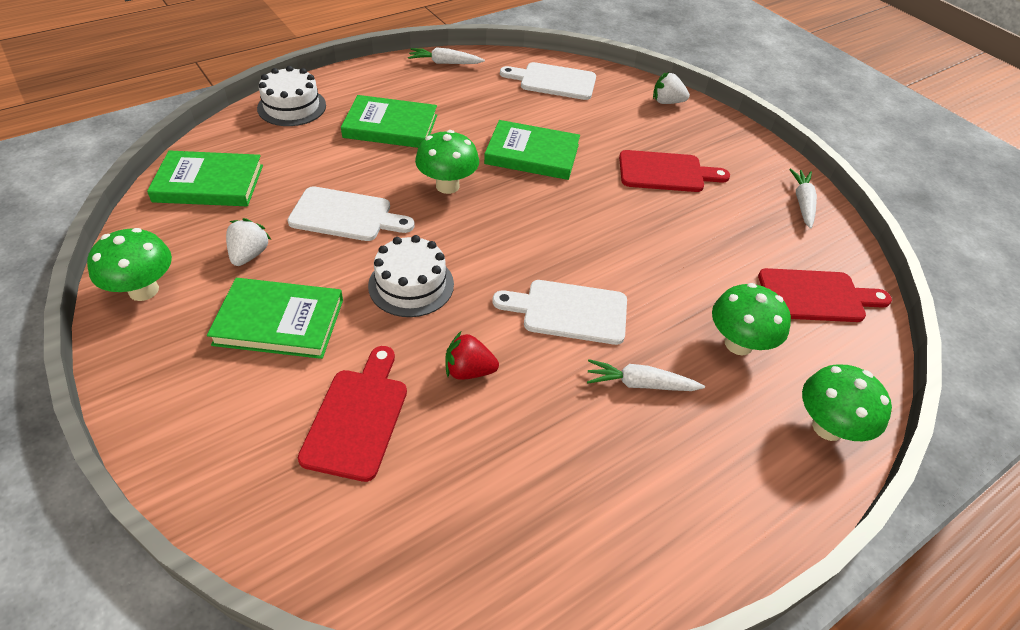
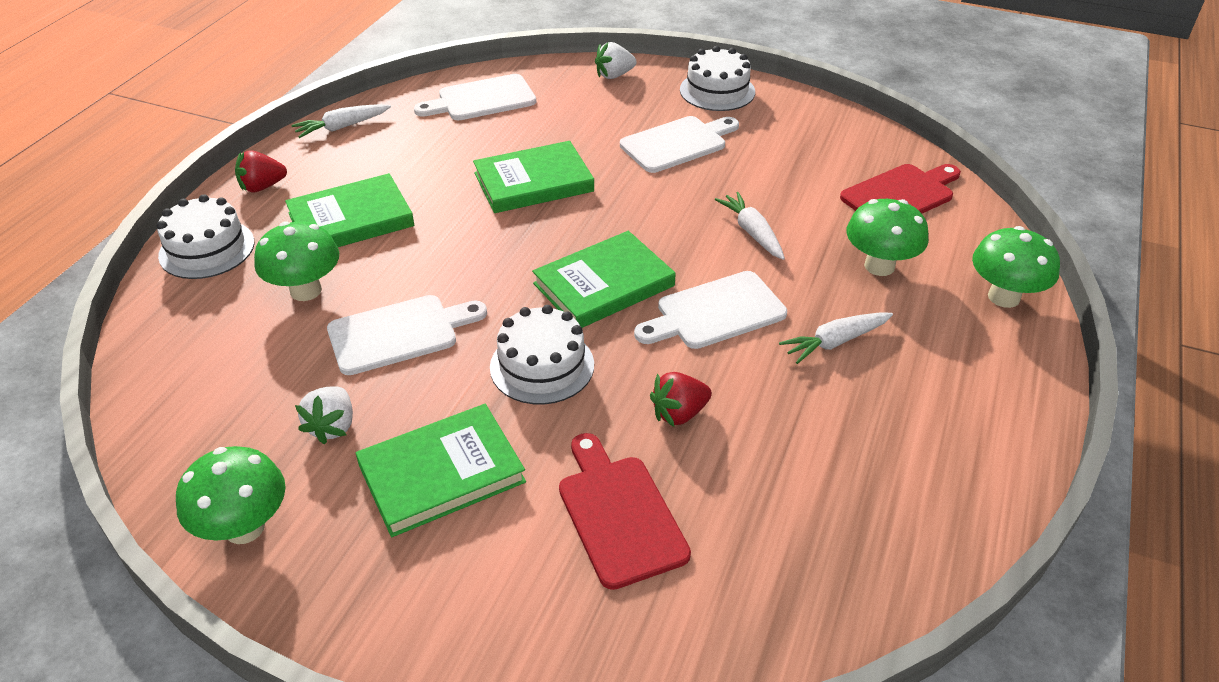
camera: 30 degrees left, 5 degrees down
green book [147,151,263,206] -> green book moved to [532,231,676,328]
white strawberry [226,218,271,266] -> white strawberry turned 150 degrees counterclockwise [295,386,353,444]
green mushroom [415,130,479,194] -> green mushroom moved to [254,221,339,301]
red cutting board [619,150,730,192] -> white cutting board [620,116,739,173]
white carrot [789,169,817,229] -> white carrot moved to [714,192,785,260]
none -> red strawberry [235,150,287,192]
none -> white cake [680,46,755,111]

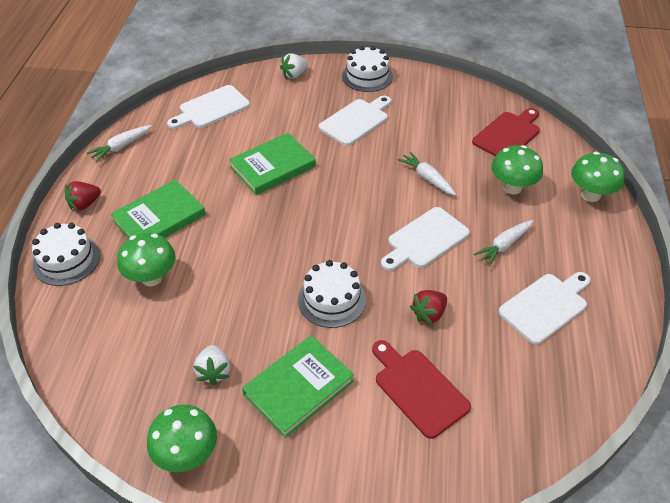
camera: 15 degrees left, 5 degrees up
white cutting board [327,295,487,375] -> white cutting board moved to [498,272,591,345]
green book [532,231,676,328] -> none

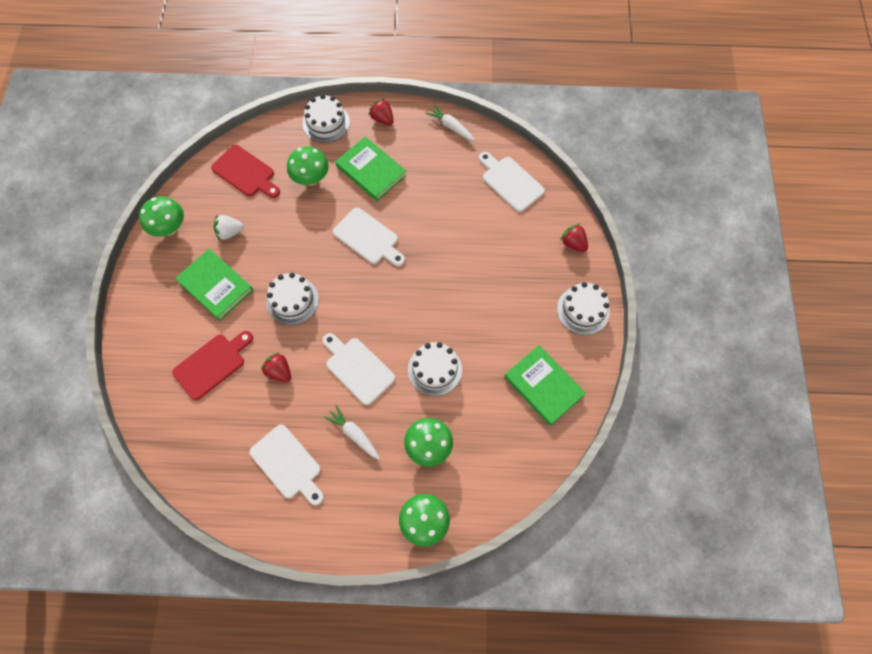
camera: 85 degrees right, 20 degrees up
green book [229,133,316,195] -> green book moved to [504,345,586,426]
white strawberry [280,53,308,79] -> red strawberry [560,223,588,252]
white cutting board [319,96,391,146] -> white cutting board moved to [333,208,405,266]
white carrot [398,151,456,195] -> white cake [408,342,462,396]
red cutting board [472,108,540,156] -> red cutting board moved to [211,145,280,198]

